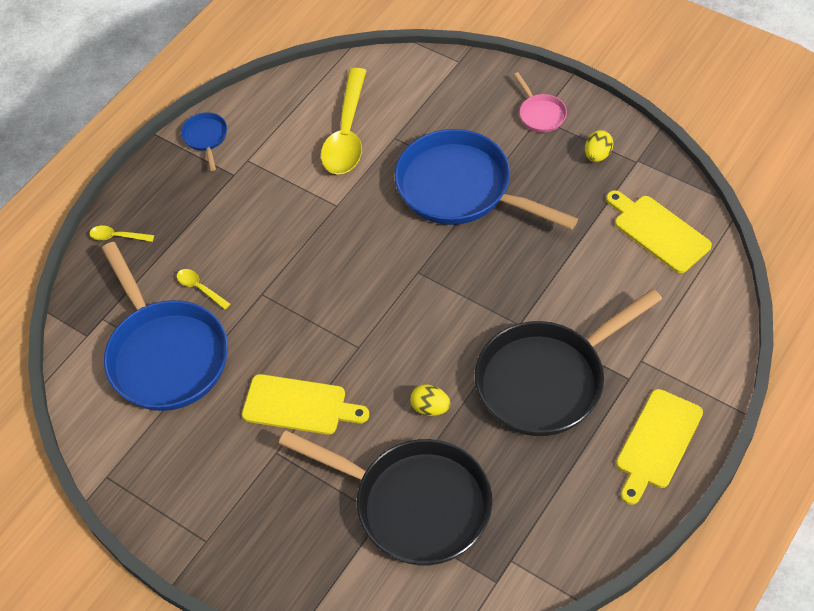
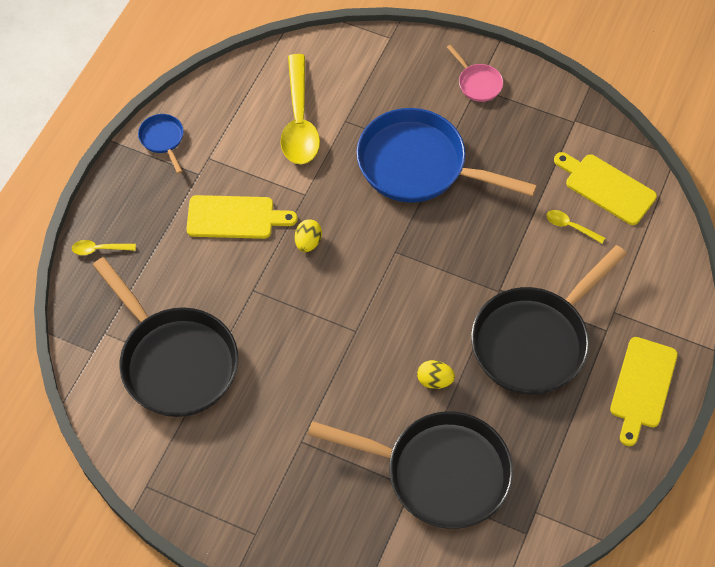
camera: 15 degrees left, 5 degrees up
blue pan [102,242,228,411] -> black pan [93,257,238,417]
yellow spoon [177,269,230,309] -> yellow spoon moved to [546,210,605,244]
yellow cutting board [242,374,369,435] -> yellow cutting board moved to [186,195,297,239]
yellow egg [585,130,613,162] -> yellow egg moved to [295,219,322,252]

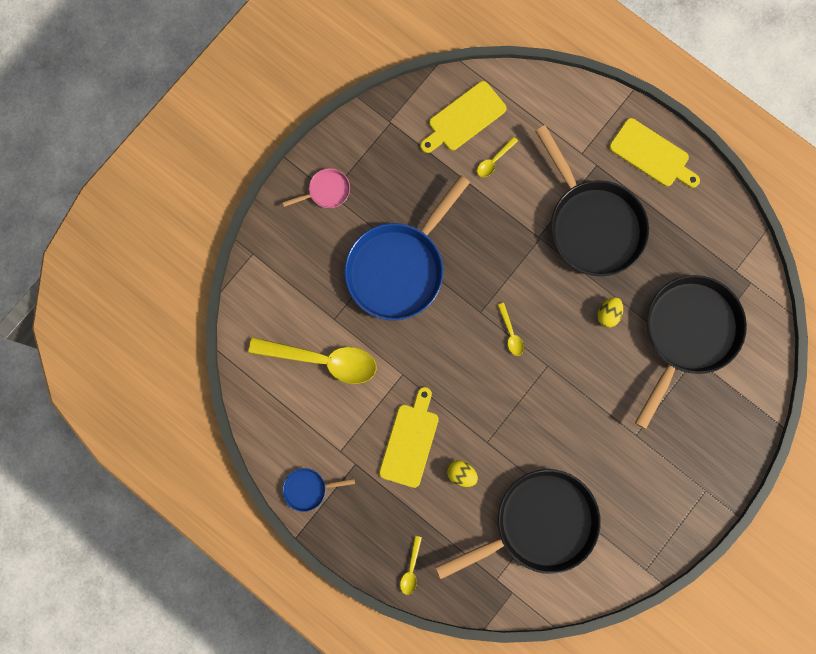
camera: 75 degrees left, 20 degrees up
yellow egg [295,219,322,252] -> yellow egg moved to [447,460,478,487]
none -> yellow spoon [498,303,524,356]

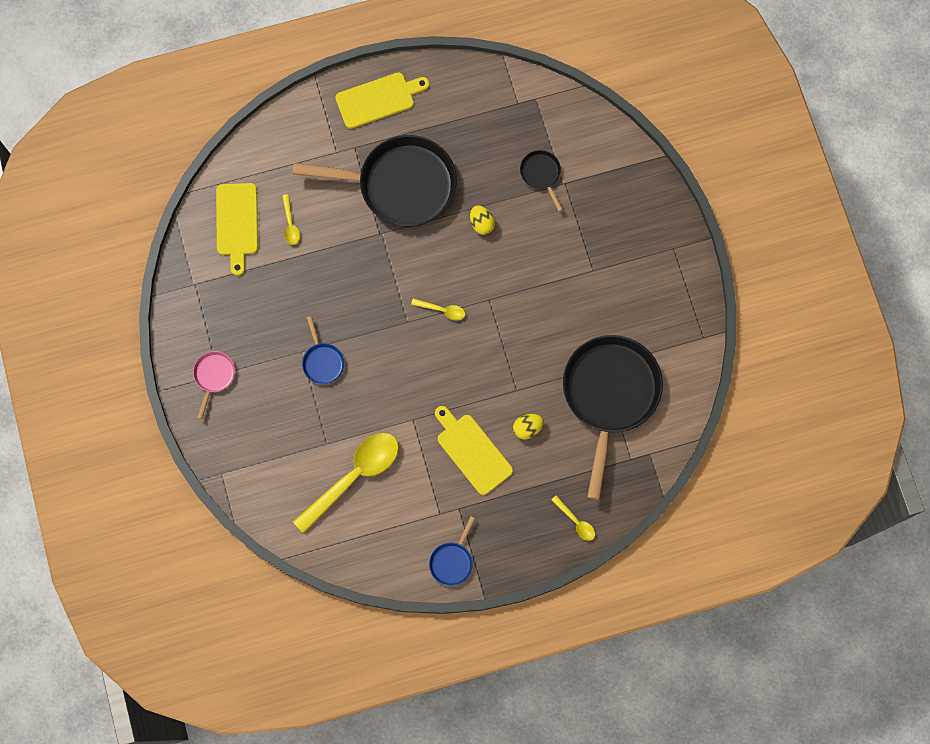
camera: 55 degrees left, 5 degrees down
blue pan [344,175,470,320] -> blue pan [302,316,344,384], size x0.42
black pan [635,275,747,429] -> black pan [520,150,563,212], size x0.42

